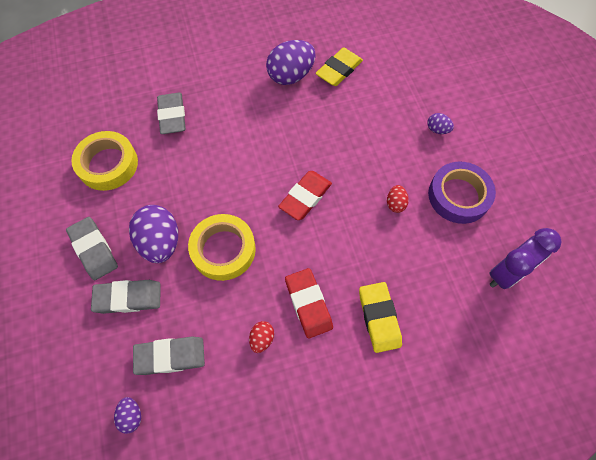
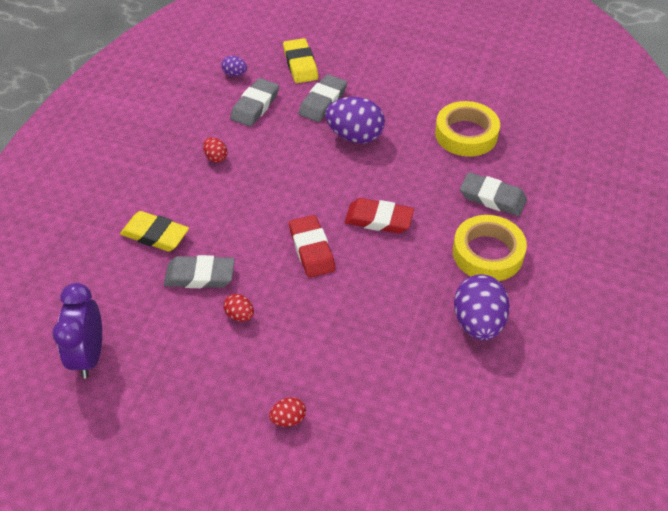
camera: 125 degrees right, 15 degrees down
grey eraser [66,217,118,280] -> grey eraser moved to [164,255,235,288]
yellow tape [188,214,256,281] -> yellow tape moved to [453,215,527,281]
red eraser [285,268,333,339] -> red eraser moved to [345,198,414,234]
yellow eraser [315,48,363,86] -> yellow eraser moved to [283,38,318,83]
purple egg [427,113,454,134] -> red egg [269,397,306,427]
purple tape [428,162,496,224] -> none

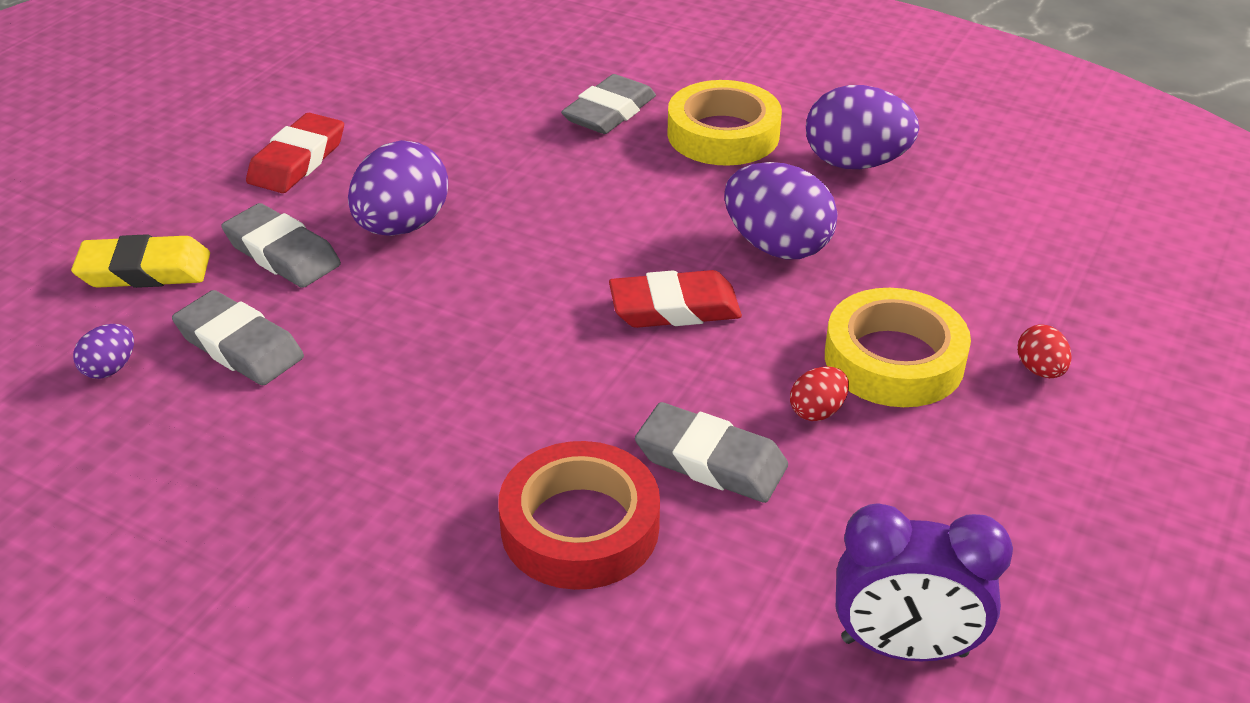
camera: 80 degrees left, 10 degrees down
yellow eraser [120,211,189,252] -> red tape [498,441,660,590]
grey eraser [164,255,235,288] -> grey eraser turned 75 degrees counterclockwise [635,402,788,503]
red egg [203,137,228,163] -> none
red eraser [345,198,414,234] -> red eraser moved to [246,113,344,193]
yellow tape [435,101,500,157] -> yellow tape moved to [825,288,971,407]
none -> purple egg [724,162,838,259]

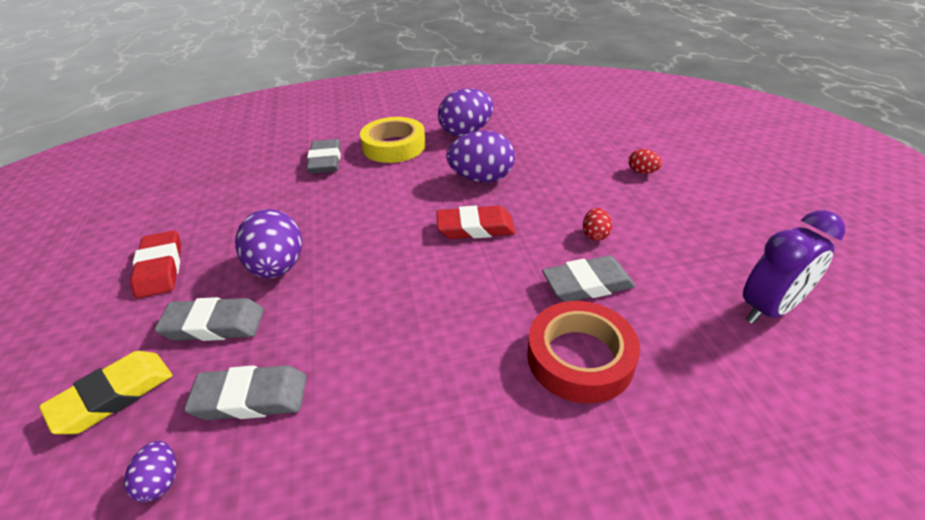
camera: 40 degrees left, 0 degrees up
red eraser [609,270,742,328] -> red eraser turned 45 degrees clockwise [436,206,515,239]
yellow tape [825,288,971,407] -> none

